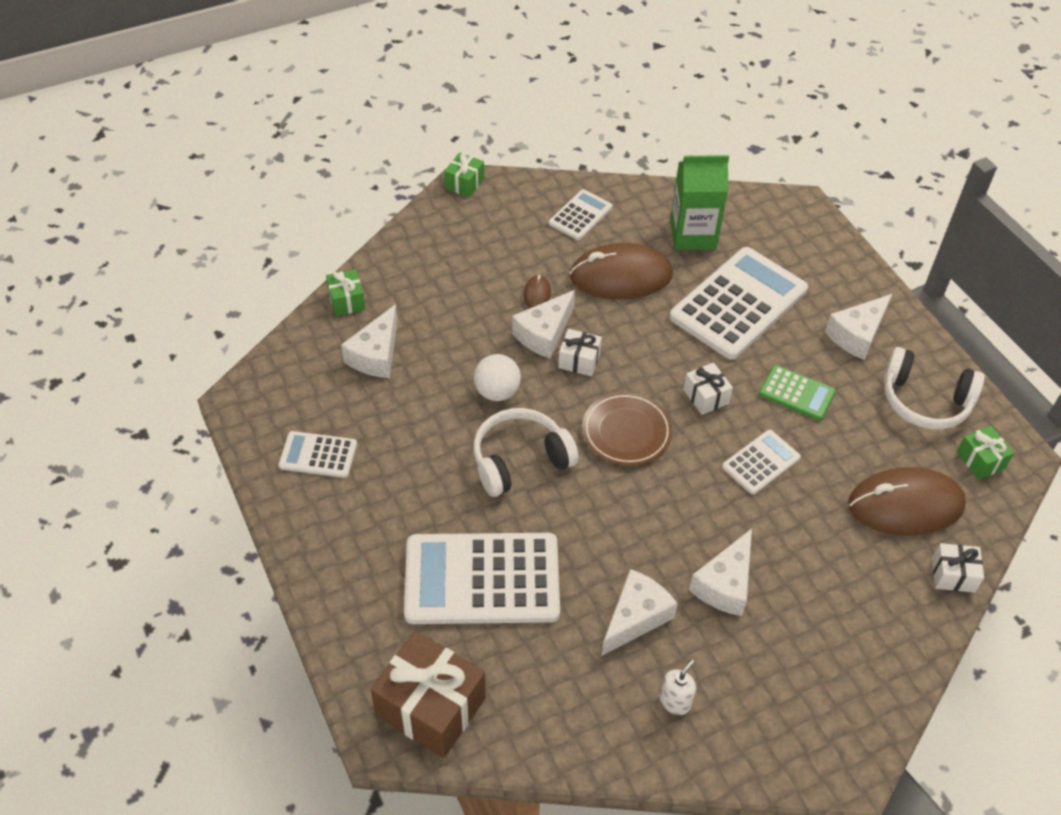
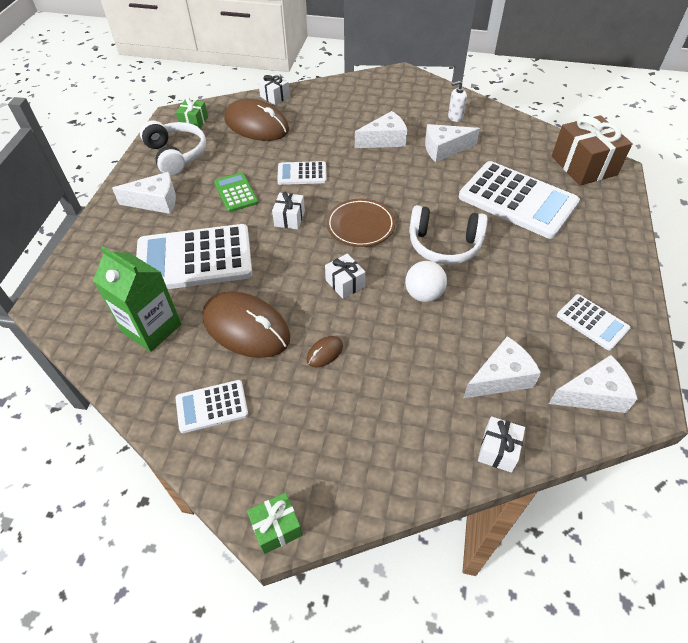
camera: 140 degrees left, 0 degrees up
green gift [326,269,365,316] -> white gift [478,416,525,473]
white cheese [512,290,575,359] -> white cheese moved to [549,355,637,413]

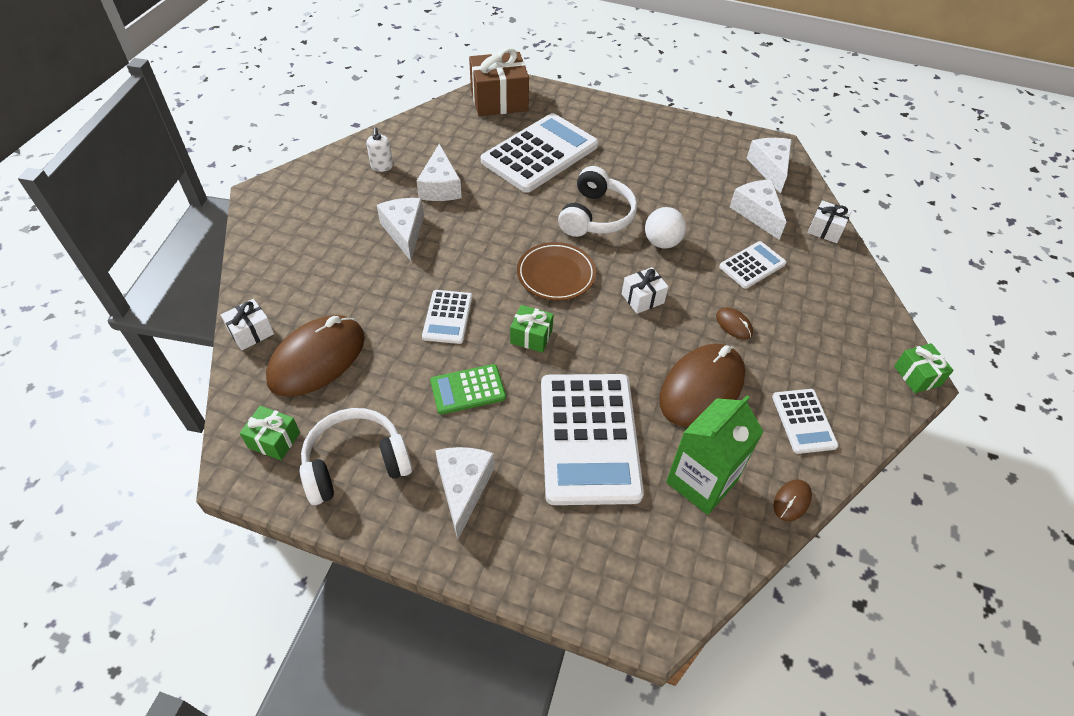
camera: 85 degrees left, 0 degrees up
white gift [272,192,305,229] -> green gift [510,305,554,353]
white calculator [557,294,631,351] -> white calculator moved to [719,241,786,289]
none -> brown mouse [773,479,812,521]

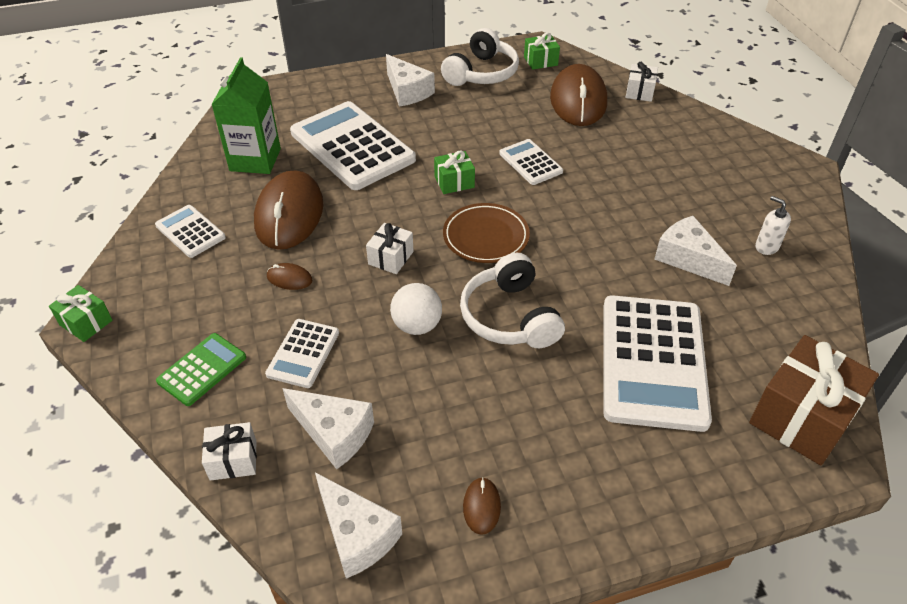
camera: 145 degrees right, 5 degrees down
white cheese [377,198,424,261] -> none
green calculator [430,364,506,414] -> green calculator moved to [156,333,246,406]
brown mouse [773,479,812,521] -> brown mouse moved to [463,477,501,535]

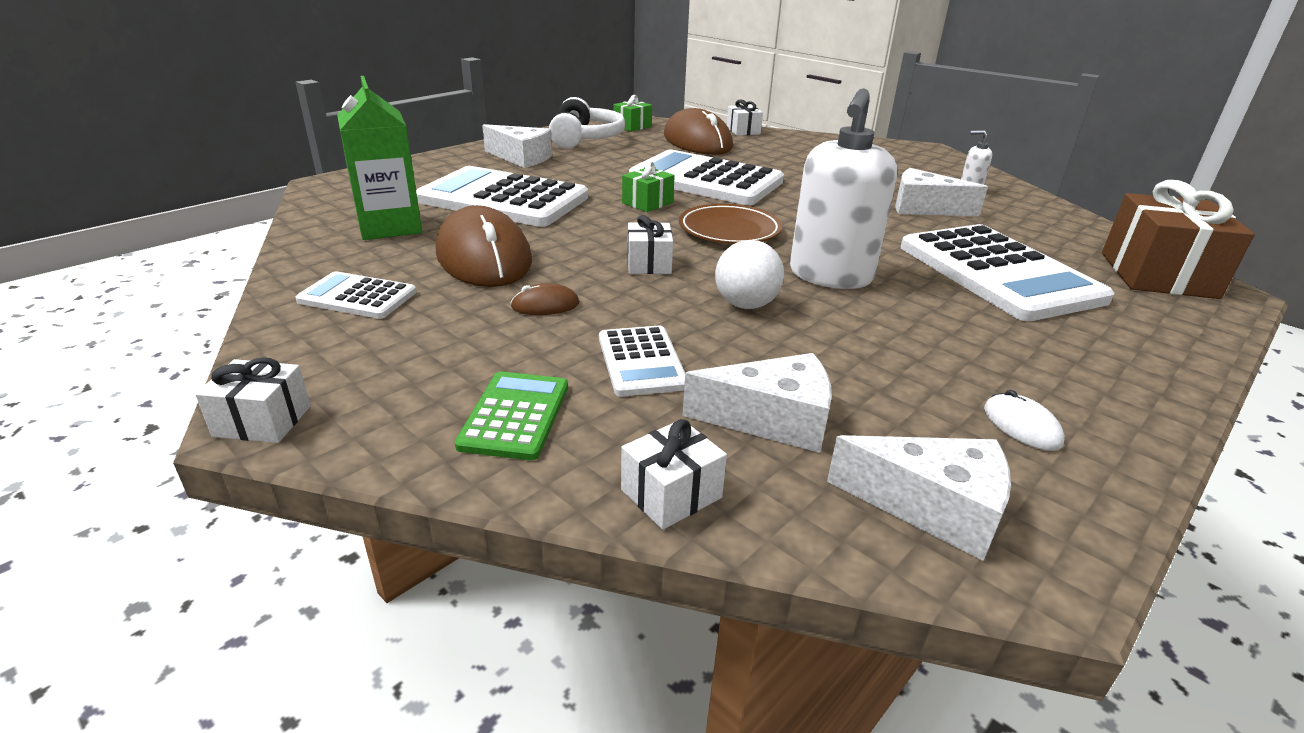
camera: 30 degrees left, 15 degrees down
green gift [49,285,112,342] -> white gift [195,357,311,443]
white headphones [460,253,565,348] -> white soap dispenser [790,88,897,289]
brown mouse [463,477,501,535] -> white mouse [984,390,1065,451]
white calculator [499,139,563,185] -> white calculator [629,150,784,205], size x2.02

